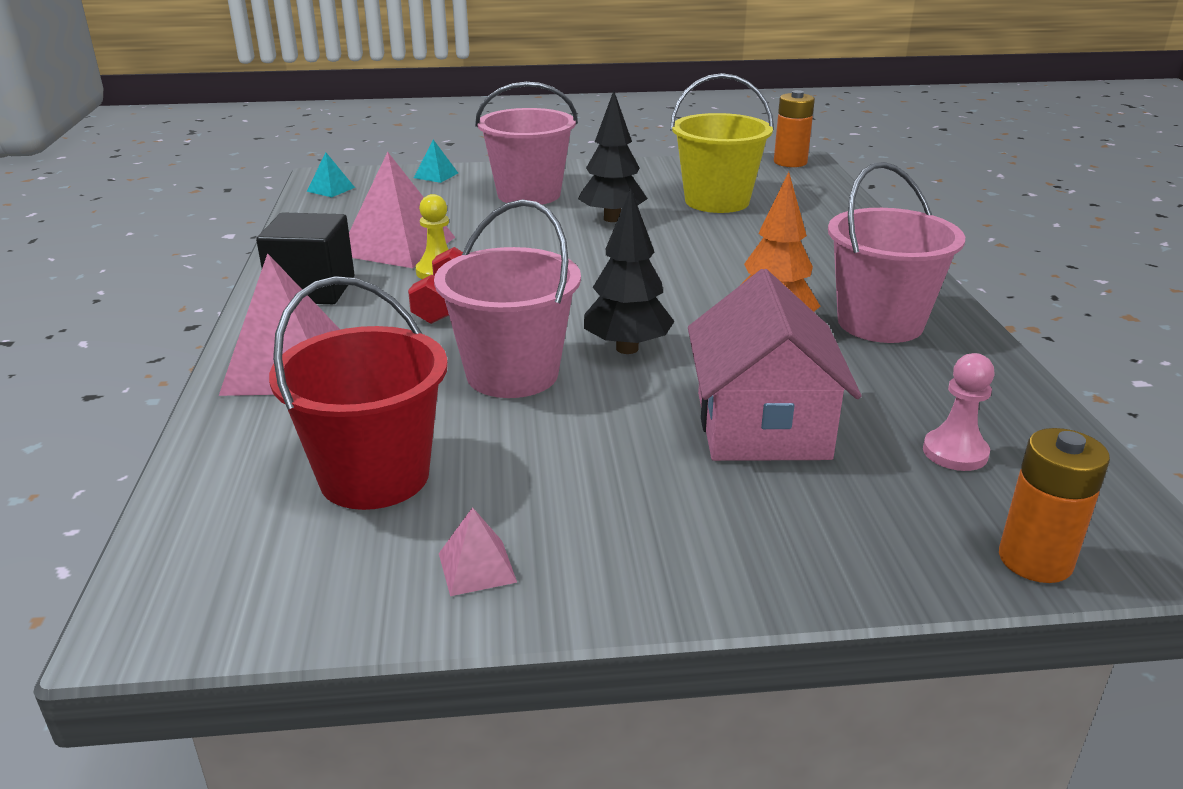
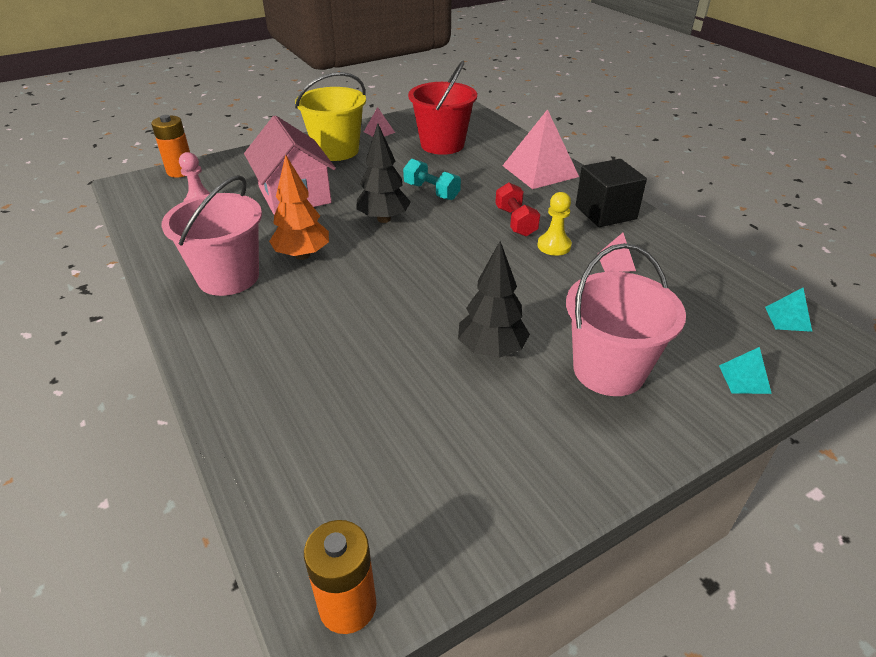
camera: 155 degrees right, 10 degrees up
pink pyramid [349,152,455,268] -> pink pyramid [600,233,636,272], size x0.46
pink bucket [434,199,581,398] -> turquoise dumbbell [403,159,461,200]
yellow bucket [670,73,774,213] -> yellow bucket moved to [295,72,366,161]

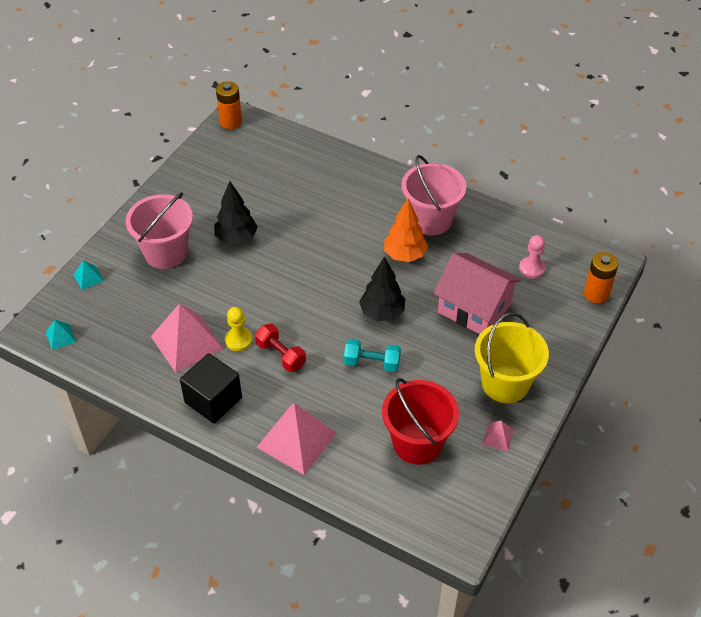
camera: 150 degrees right, 10 degrees up
pink pyramid [600,233,636,272] -> pink pyramid [151,303,224,373], size x2.19

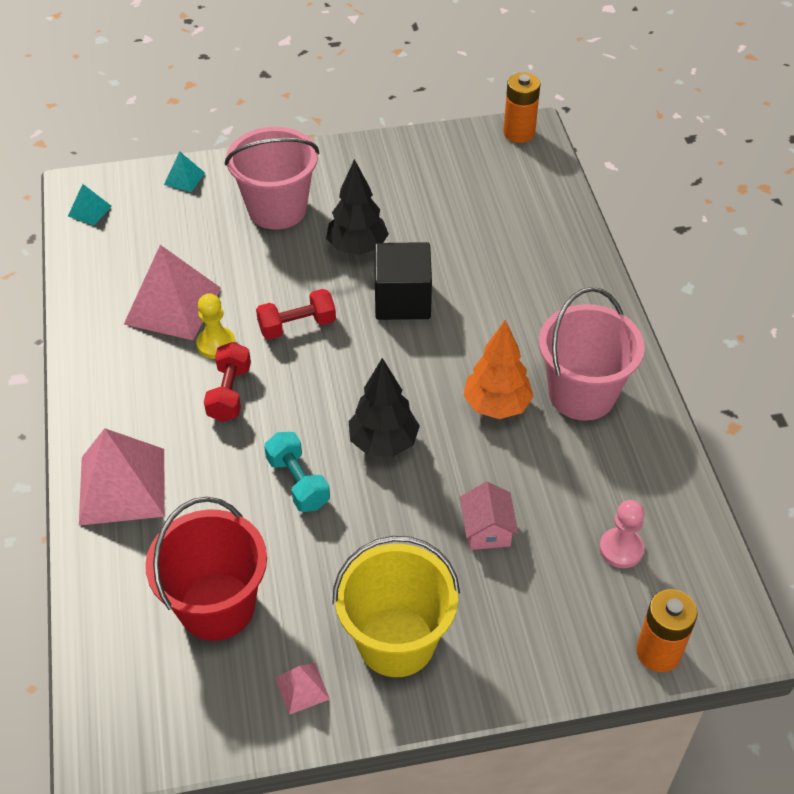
camera: 50 degrees right, 0 degrees up
black cube [180,353,242,424] -> black cube moved to [374,242,432,320]
pink house [433,253,521,334] -> pink house [460,482,518,550], size x0.49
none -> red dumbbell [256,289,336,340]

